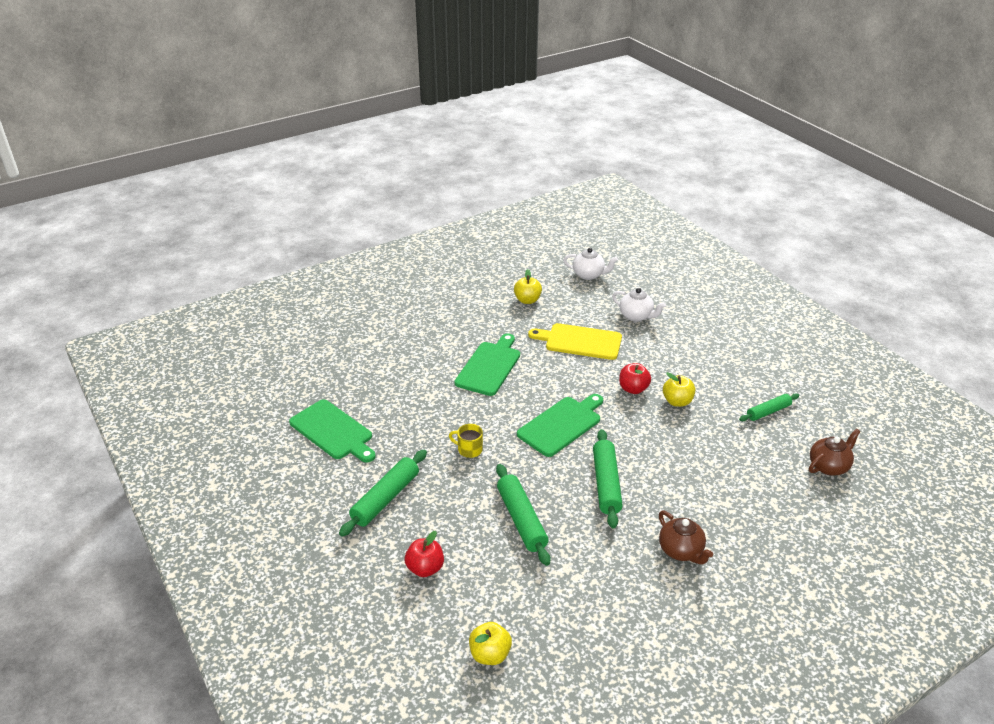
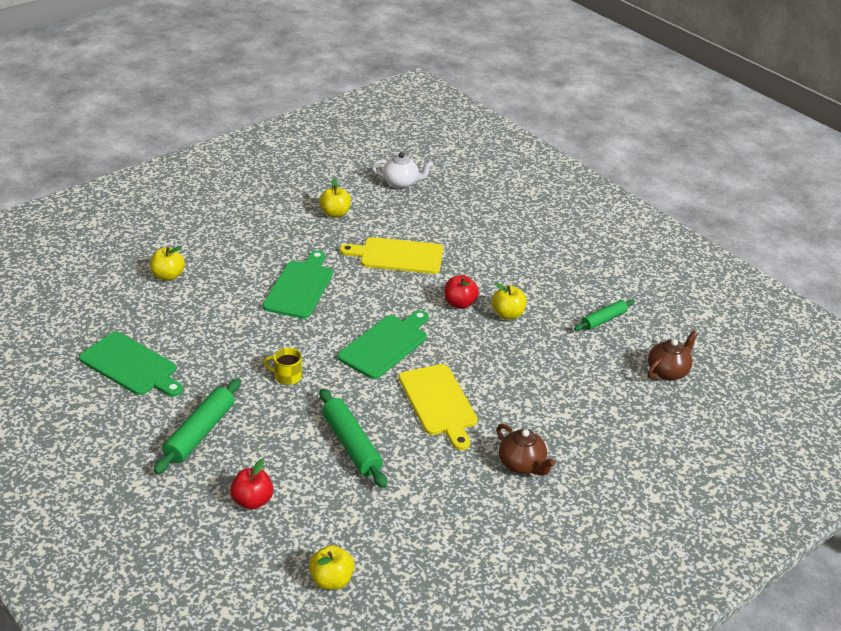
camera: 10 degrees left, 0 degrees up
green rolling pin [593,429,623,529] -> yellow cutting board [399,364,478,450]
white teapot [612,288,666,322] -> none
none -> yellow apple [150,246,185,281]

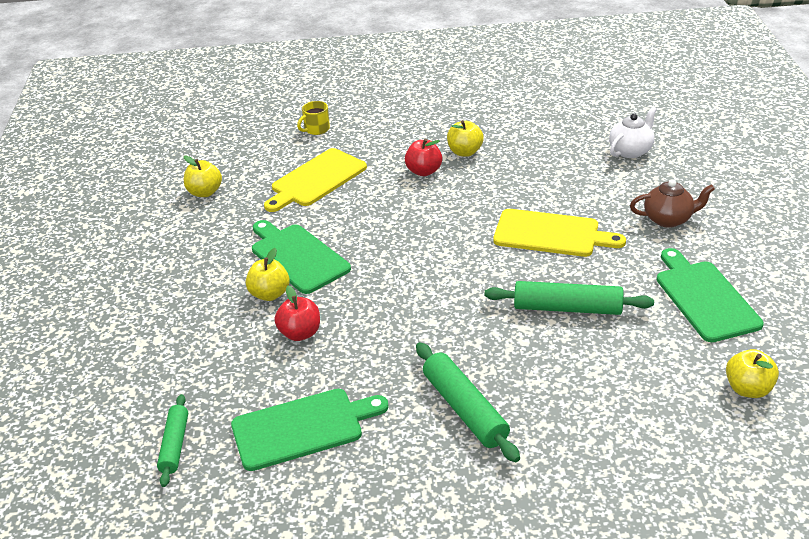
camera: 50 degrees left, 0 degrees up
yellow apple [150,246,185,281] -> yellow apple moved to [246,248,290,301]
red apple [230,459,273,510] -> red apple moved to [274,286,320,341]
yellow mug [264,348,302,385] -> yellow mug moved to [297,101,330,135]
green cutting board [338,310,428,379] -> green cutting board moved to [657,248,764,342]
white teapot [372,152,433,189] -> white teapot moved to [609,106,657,158]
green rolling pin [574,299,635,331] -> green rolling pin moved to [157,394,188,487]
brown teapot [648,331,698,380] -> none

